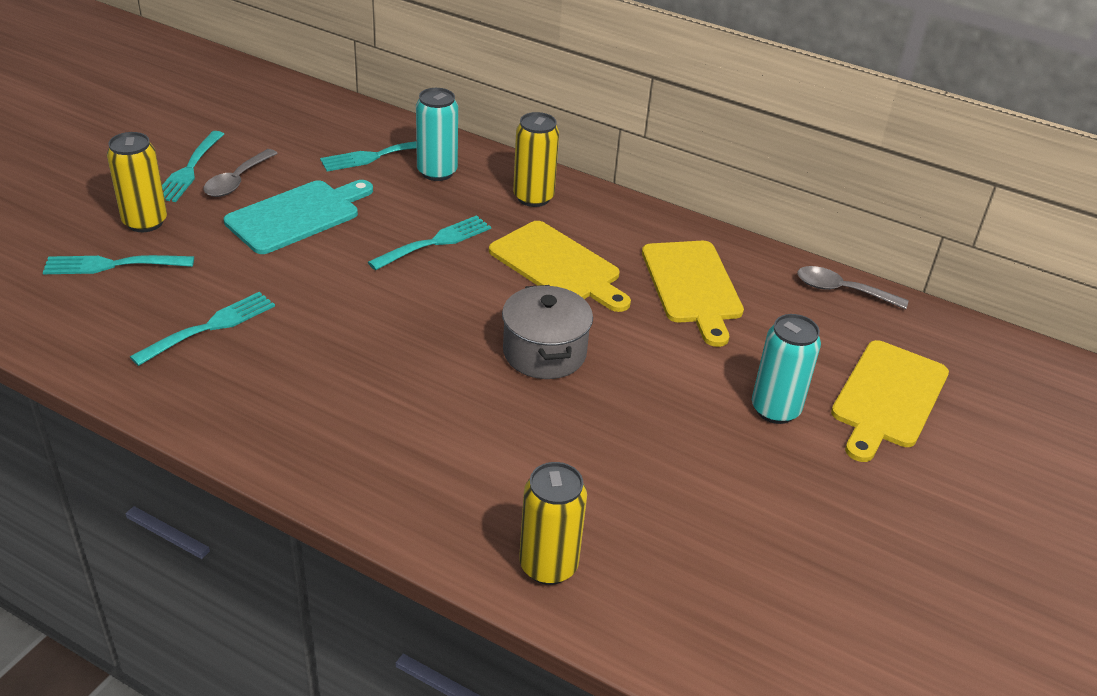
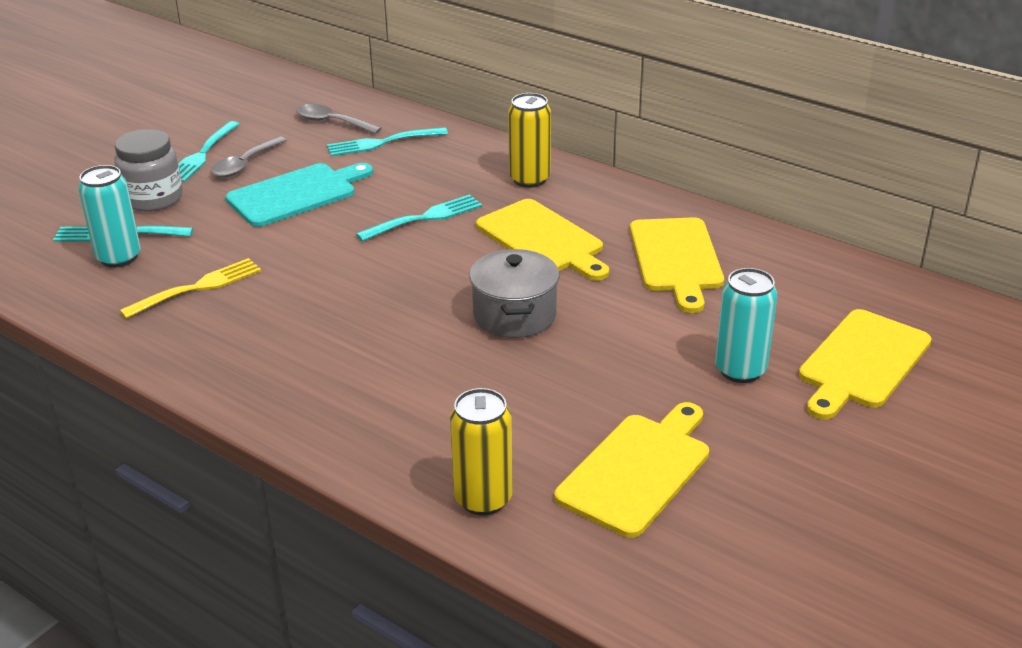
camera: 10 degrees right, 5 degrees down
yellow can [107,132,167,232] -> grey jar [114,129,183,212]
turquoise fork [130,292,275,366] -> yellow fork [119,258,262,319]
turquoise can [416,88,458,181] -> turquoise can moved to [78,165,141,268]
grey spoon [797,266,908,309] -> grey spoon moved to [296,104,382,134]
none -> yellow cutting board [555,402,709,538]

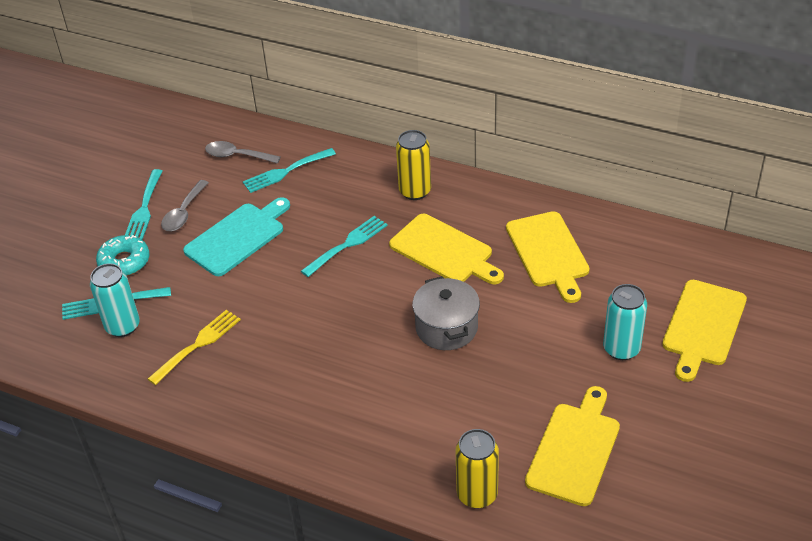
camera: 10 degrees left, 10 degrees up
grey jar [114,129,183,212] -> turquoise donut [96,235,150,276]

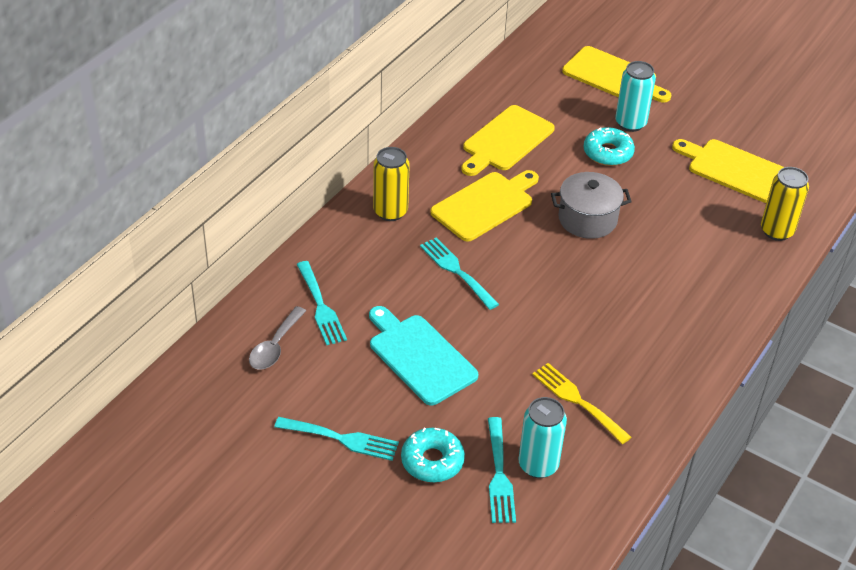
camera: 85 degrees left, 0 degrees up
grey spoon [161,180,209,231] -> none
yellow cutting board [506,211,590,303] -> yellow cutting board turned 135 degrees clockwise [461,105,555,176]
none -> turquoise donut [584,127,635,166]

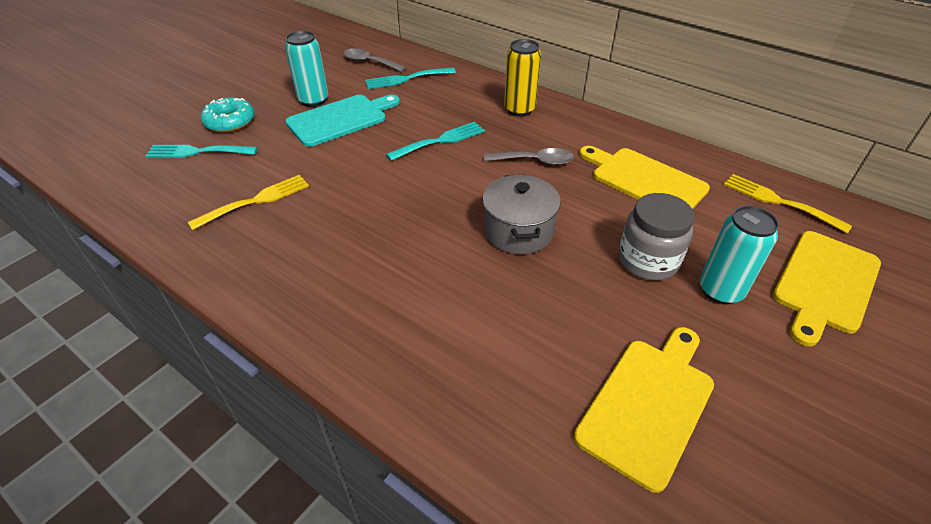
camera: 95 degrees right, 0 degrees up
turquoise fork [274,417,399,461] -> none
yellow cutting board [430,170,539,242] -> grey spoon [484,148,574,165]
turquoise can [518,397,567,478] -> turquoise can moved to [285,31,328,107]
turquoise donut [584,127,635,166] -> grey jar [619,193,694,281]
yellow can [761,167,809,241] -> none
none -> yellow fork [724,174,852,233]

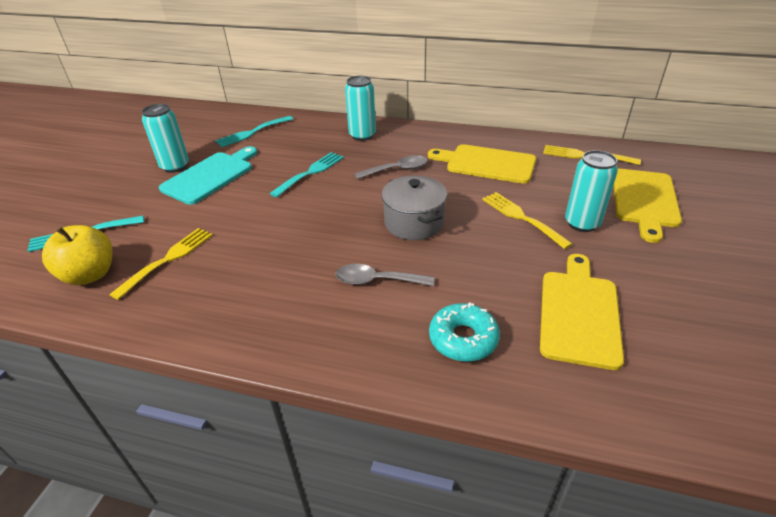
camera: 20 degrees left, 5 degrees down
turquoise donut [201,97,254,133] -> turquoise donut moved to [429,302,500,362]
grey spoon [343,48,406,72] -> grey spoon moved to [335,264,434,286]
yellow can [504,39,541,117] -> turquoise can [345,76,376,141]
grey jar [619,193,694,281] -> yellow fork [482,192,573,249]
none -> yellow apple [42,225,113,285]

